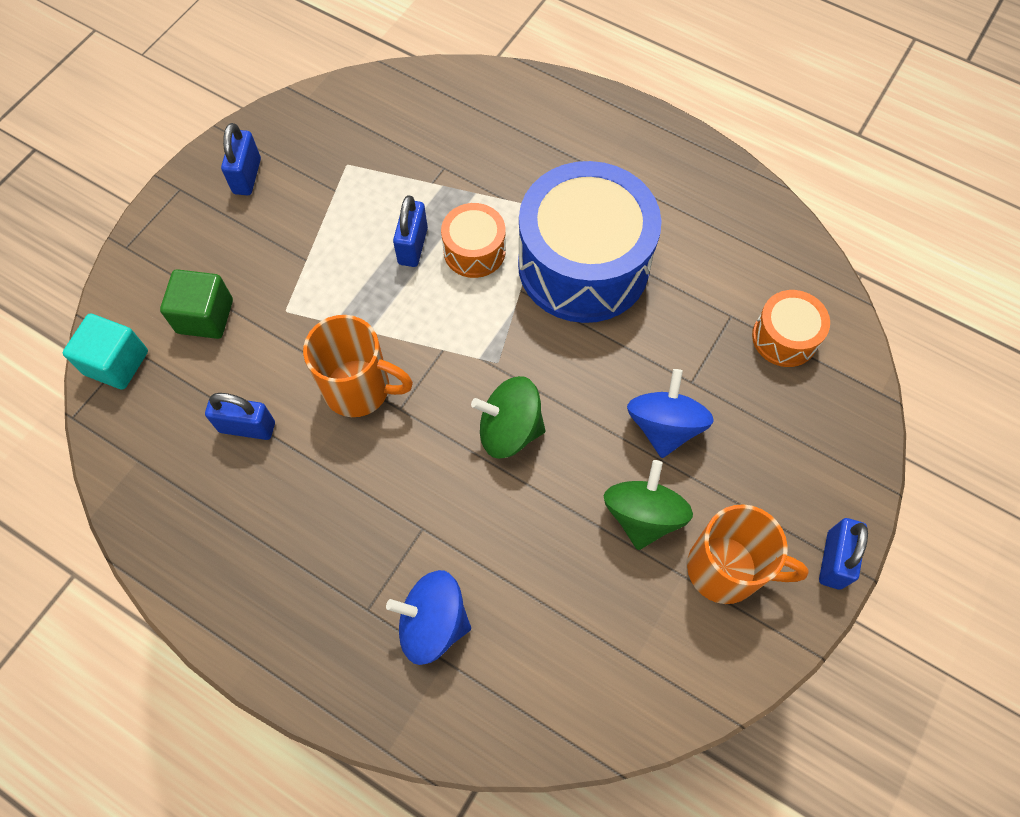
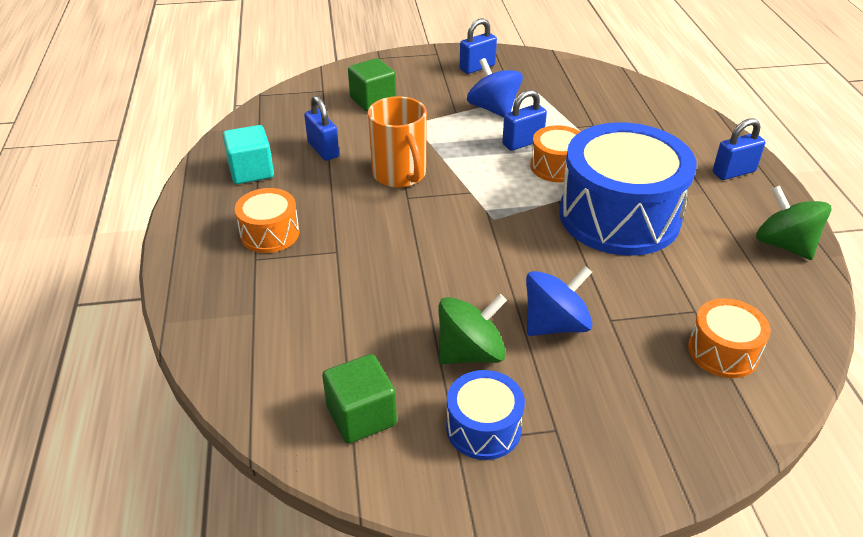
camera: 50 degrees right, 25 degrees down
turquoise cube [63,313,148,390] -> turquoise cube moved to [223,125,274,184]
blue spinning top [386,570,471,665] -> blue spinning top moved to [467,58,523,117]
green spinning top [471,376,545,459] -> green spinning top moved to [756,185,831,260]
orange mug [687,504,809,604] -> blue drum [446,370,525,460]
blue padlock [819,518,868,590] -> blue padlock moved to [713,118,765,180]
none -> orange drum [235,188,299,253]
none -> green cube [322,354,397,443]

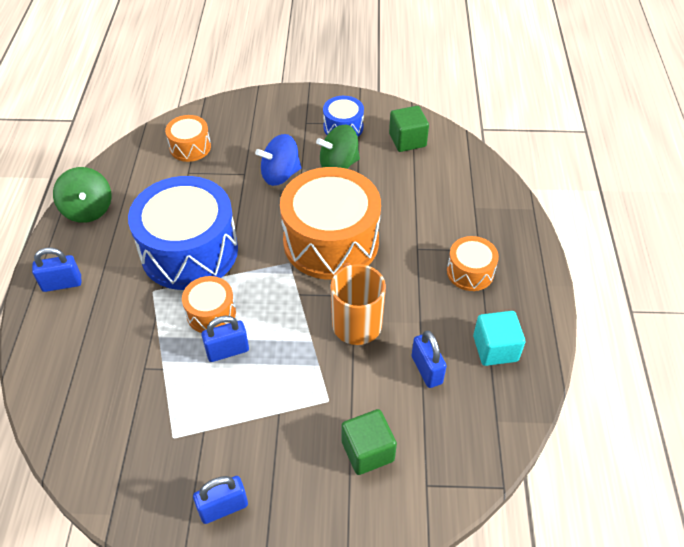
camera: 170 degrees left, 10 degrees up
blue spinning top [467,58,523,117] -> none
none -> orange drum [280,167,381,280]

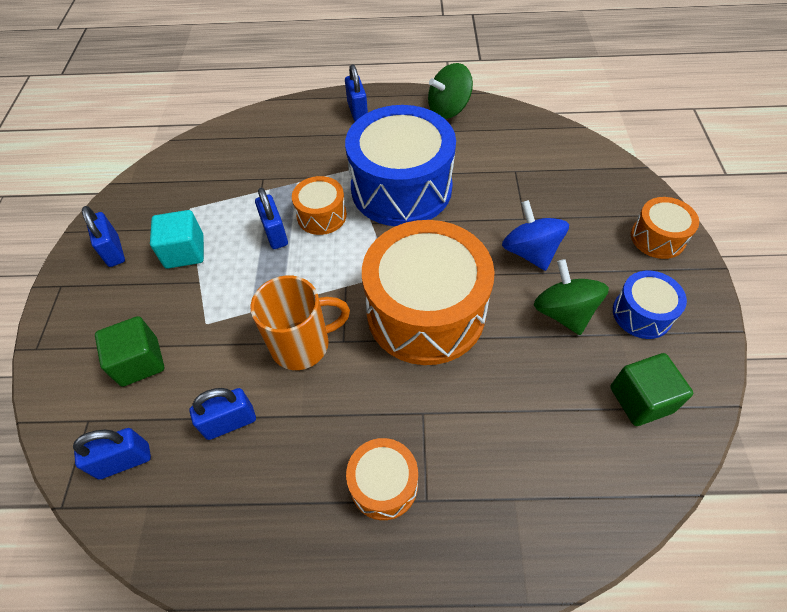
camera: 90 degrees right, 5 degrees up
orange drum [165,115,211,162] -> orange drum moved to [631,197,699,259]
turquoise cube [473,311,525,366] -> turquoise cube moved to [150,210,204,269]
none -> blue padlock [73,428,151,479]

